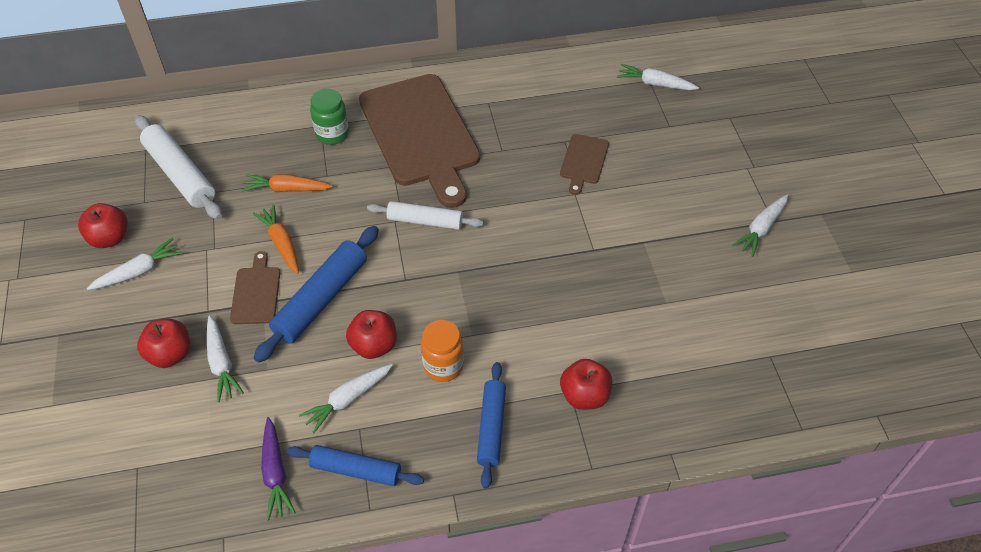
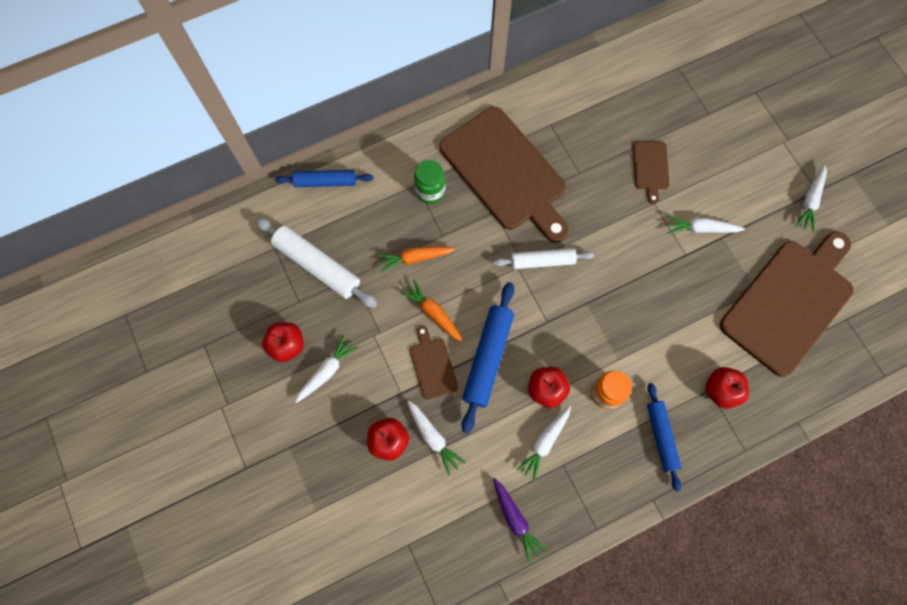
camera: 15 degrees left, 20 degrees up
blue rolling pin [287,445,424,486] -> blue rolling pin moved to [275,170,373,187]
white carrot [617,64,699,90] -> white carrot moved to [667,216,745,234]
none -> brown cutting board [720,232,854,377]

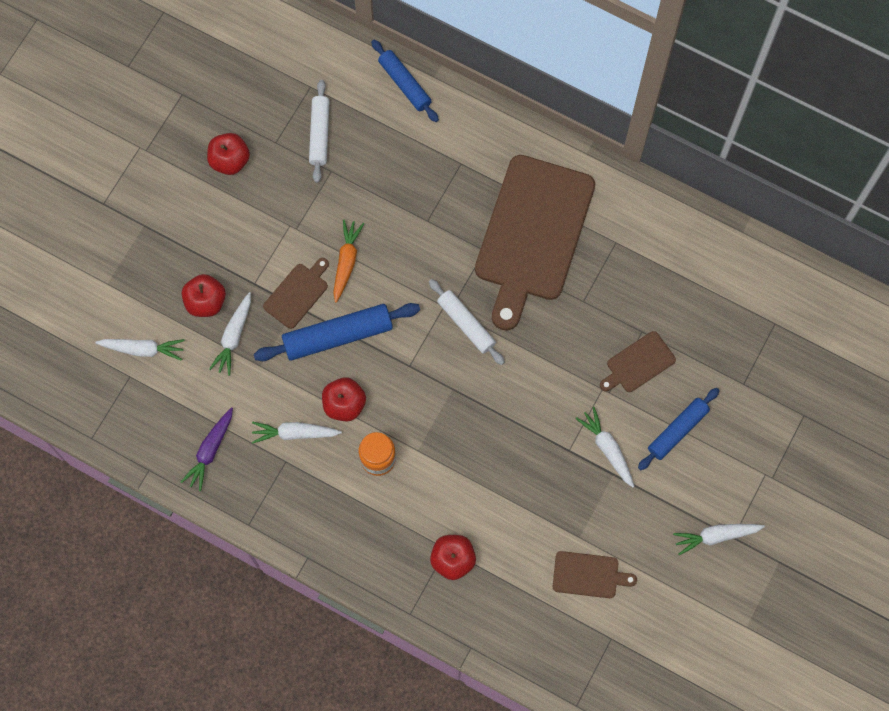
camera: 55 degrees right, 0 degrees up
white rolling pin [255,217,377,308] -> white rolling pin [309,80,330,183], size x0.66
white carrot [295,335,359,403] -> white carrot moved to [95,339,185,361]
orange carrot [377,246,456,273] -> none
green jar [414,160,446,204] -> none
blue rolling pin [647,383,682,492] -> blue rolling pin moved to [638,388,720,470]
brown cutting board [720,232,854,377] -> brown cutting board [553,551,637,598], size x0.43

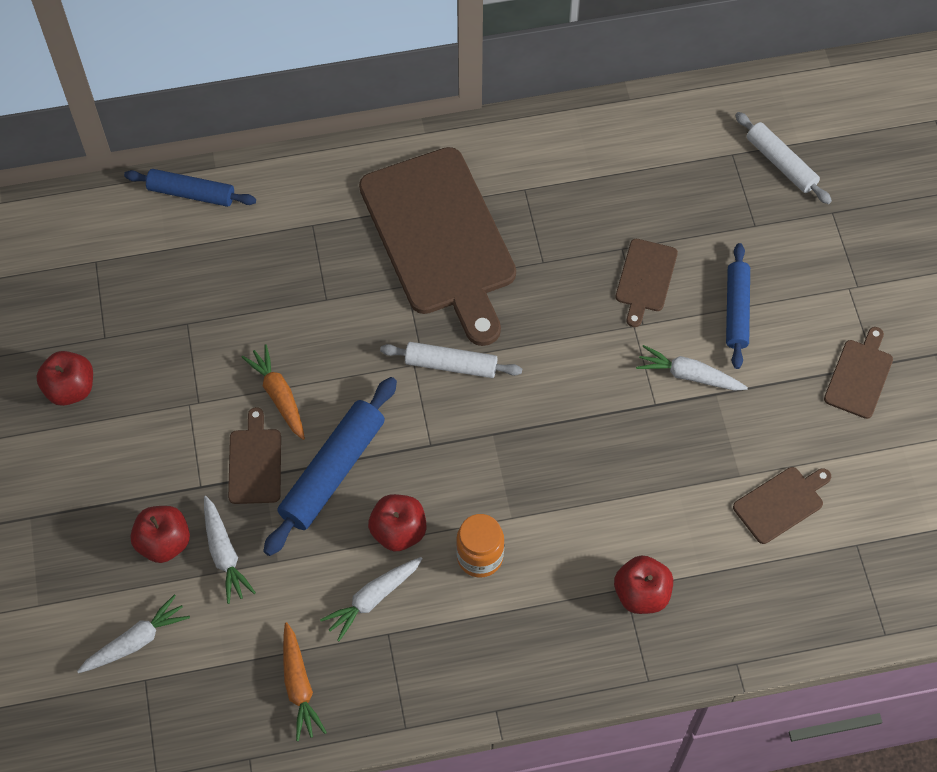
camera: 40 degrees left, 10 degrees down
purple carrot [181,407,233,491] -> orange carrot [283,622,327,741]
white rolling pin [309,80,330,183] -> white rolling pin moved to [735,112,832,204]
white carrot [673,524,765,555] -> brown cutting board [824,327,893,419]

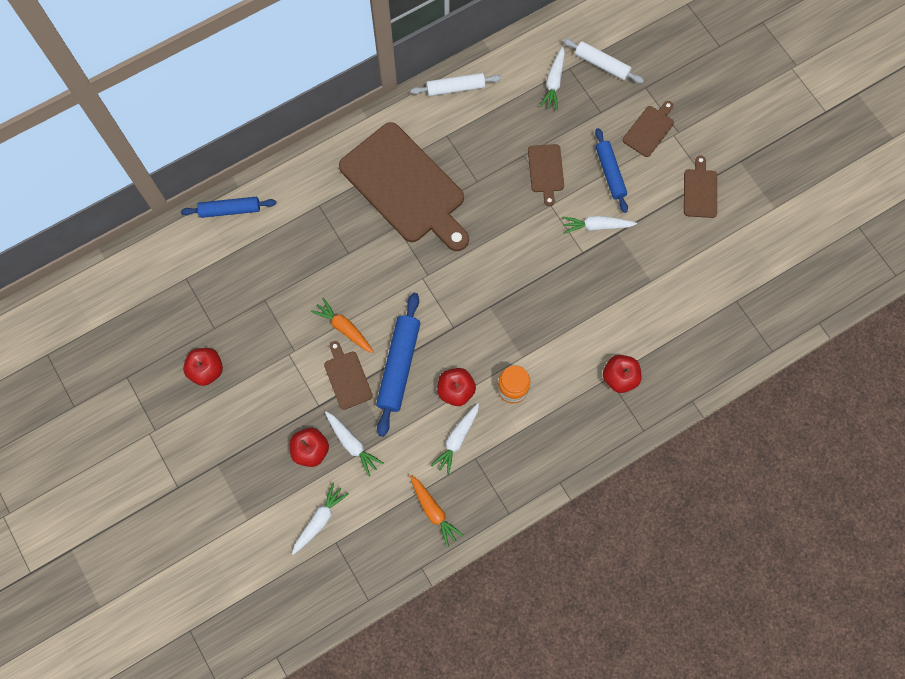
camera: 20 degrees left, 10 degrees up
white rolling pin [380,342,522,378] -> white rolling pin moved to [410,73,501,96]
brown cutting board [733,467,831,544] -> brown cutting board moved to [623,101,674,157]
none -> white carrot [540,47,565,110]

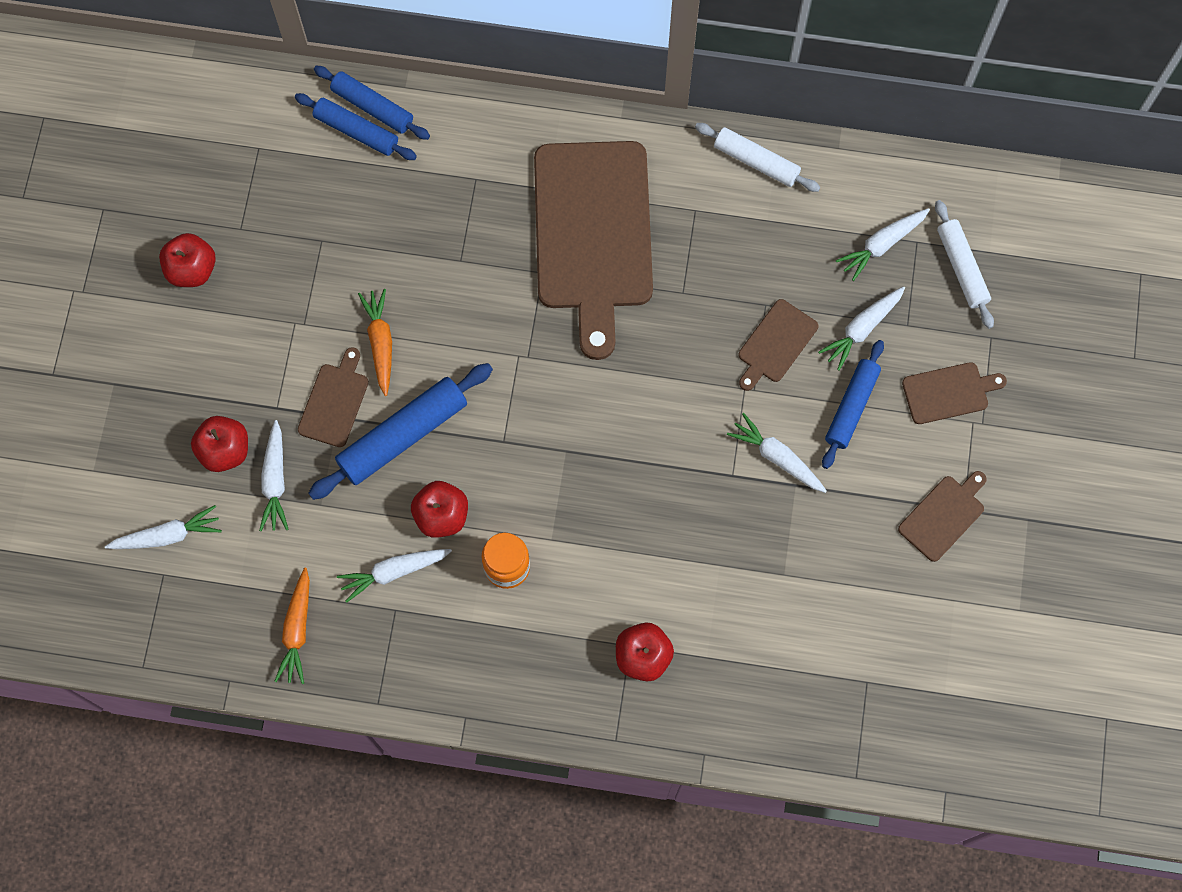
camera: 40 degrees right, 0 degrees up
none -> blue rolling pin [295,93,417,160]
none -> white carrot [818,286,905,371]

